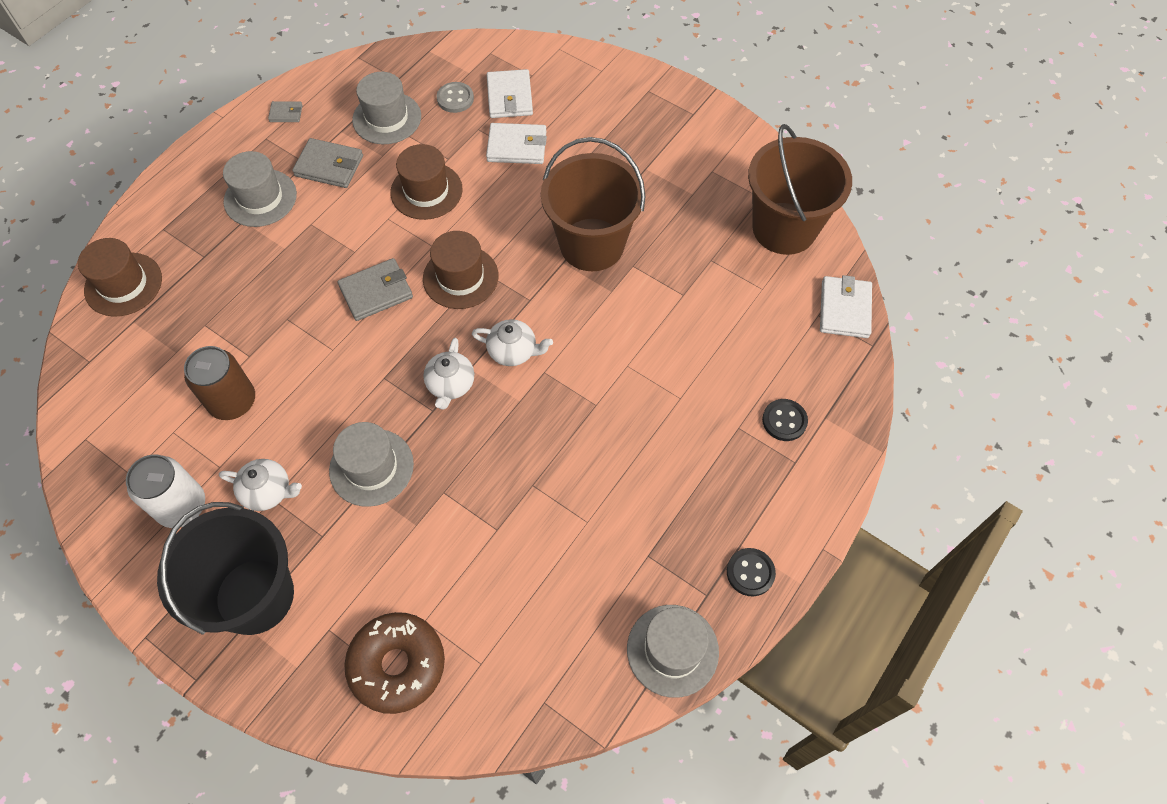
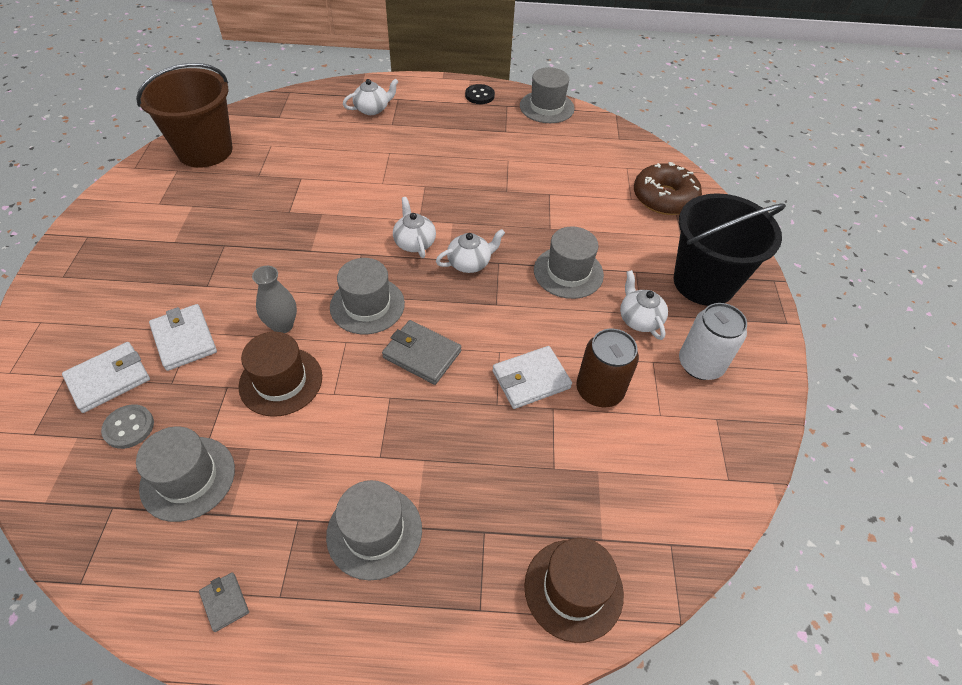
camera: 125 degrees left, 10 degrees down
grey wallet [292,138,363,188] -> none
brown hat [423,231,499,309] -> grey hat [330,258,405,334]
brown bucket [541,137,645,271] -> none
black button [762,399,808,441] -> white teapot [343,79,399,115]
white wallet [820,275,872,338] -> white wallet moved to [492,346,572,409]
none -> grey vase [252,266,297,333]

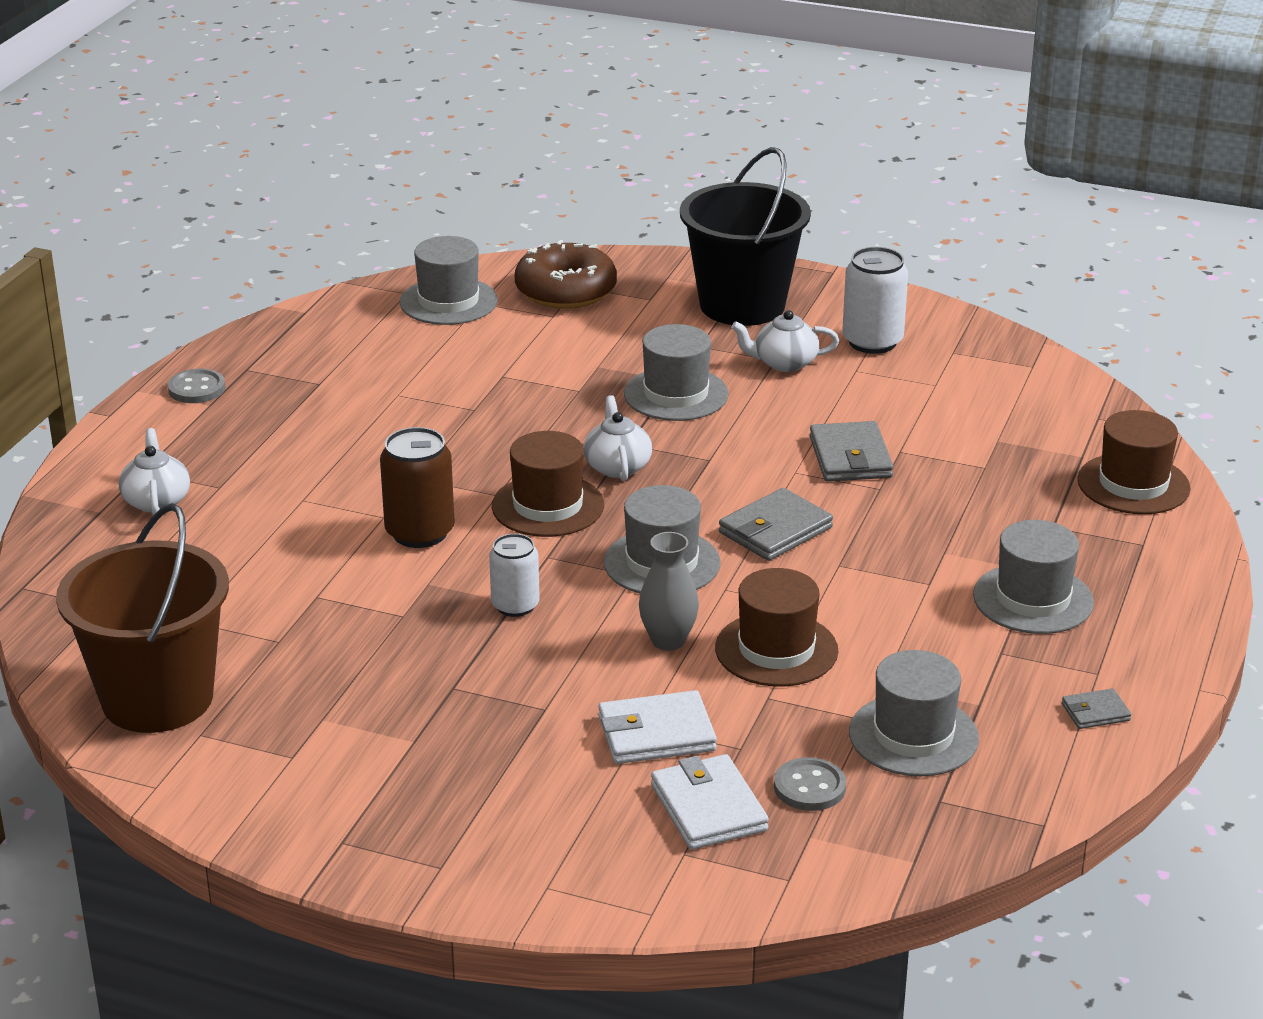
camera: 70 degrees left, 20 degrees down
white teapot [393,197,436,258] -> brown hat [492,431,604,537]
black button [465,84,495,104] -> grey button [168,369,225,403]
white wallet [492,346,572,409] -> grey wallet [810,421,894,482]
grey hat [520,67,575,123] -> grey hat moved to [400,236,498,325]
brown can [576,329,639,407] -> brown can moved to [380,427,455,548]
none -> white can [489,534,540,617]

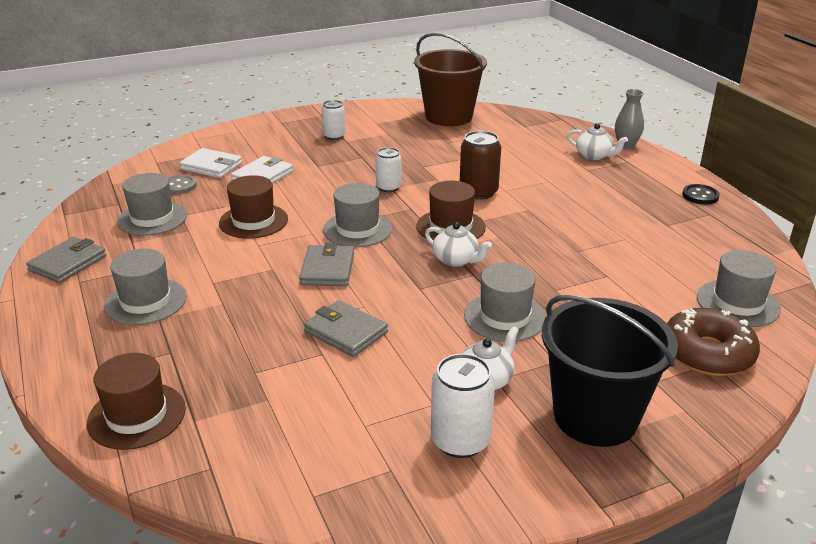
camera: 135 degrees right, 0 degrees up
grey button [168,369,225,403] -> black button [682,184,720,205]
grey vase [639,532,699,651] -> grey vase moved to [615,89,644,149]
grey wallet [1062,688,1131,729] -> grey wallet [26,237,106,283], size x1.82
none -> white can [321,100,346,140]

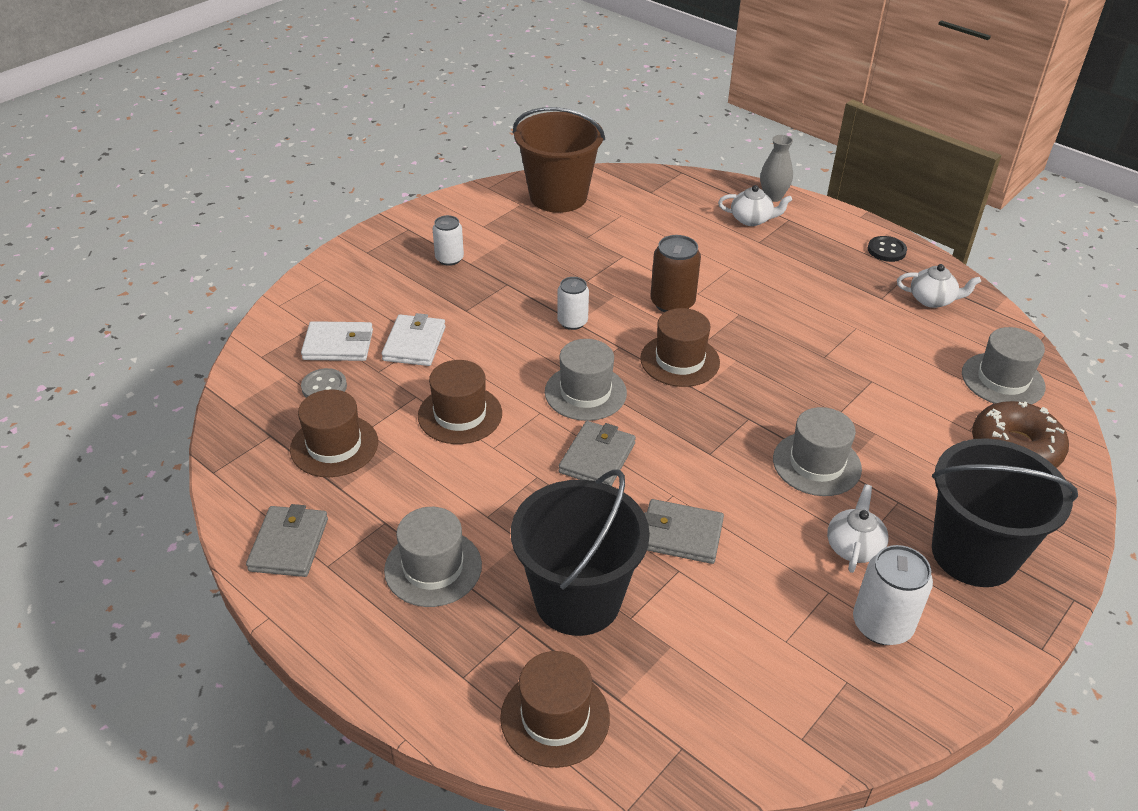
camera: 25 degrees left, 10 degrees up
grey hat [117,173,187,236] -> brown hat [290,389,378,477]
grey wallet [299,243,354,286] -> grey wallet turned 45 degrees clockwise [559,421,636,486]
white teapot [425,222,492,267] -> white teapot moved to [897,264,981,308]
none -> black bucket [511,470,650,636]

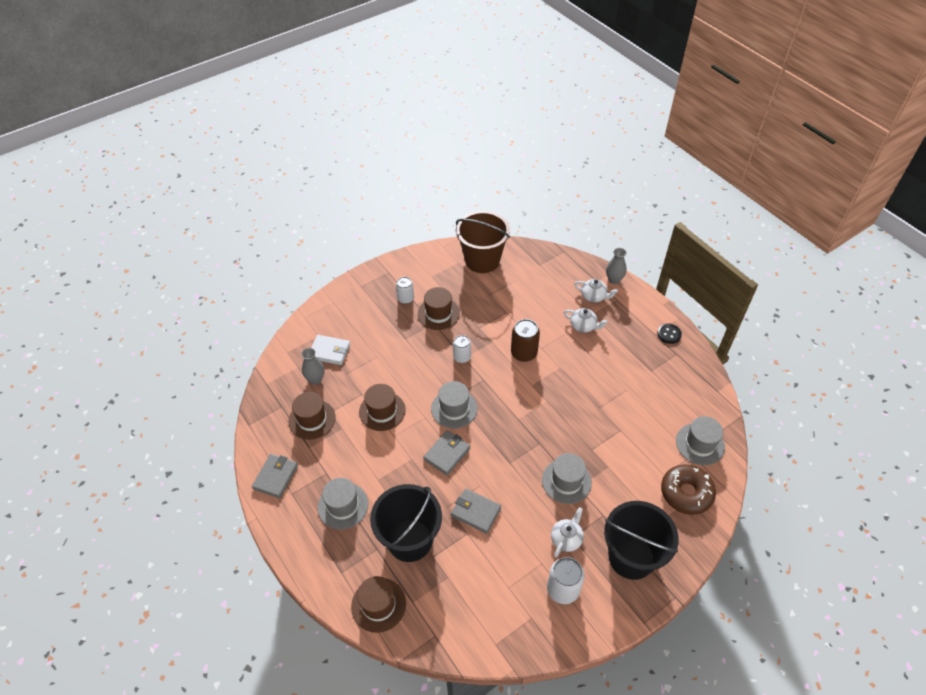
camera: 15 degrees right, 10 degrees up
grey button [301,368,347,398] -> grey vase [301,348,324,384]
white wallet [381,313,446,366] -> none
brown hat [640,308,720,387] -> brown hat moved to [418,287,460,330]
white teapot [897,264,981,308] -> white teapot moved to [564,308,608,333]

